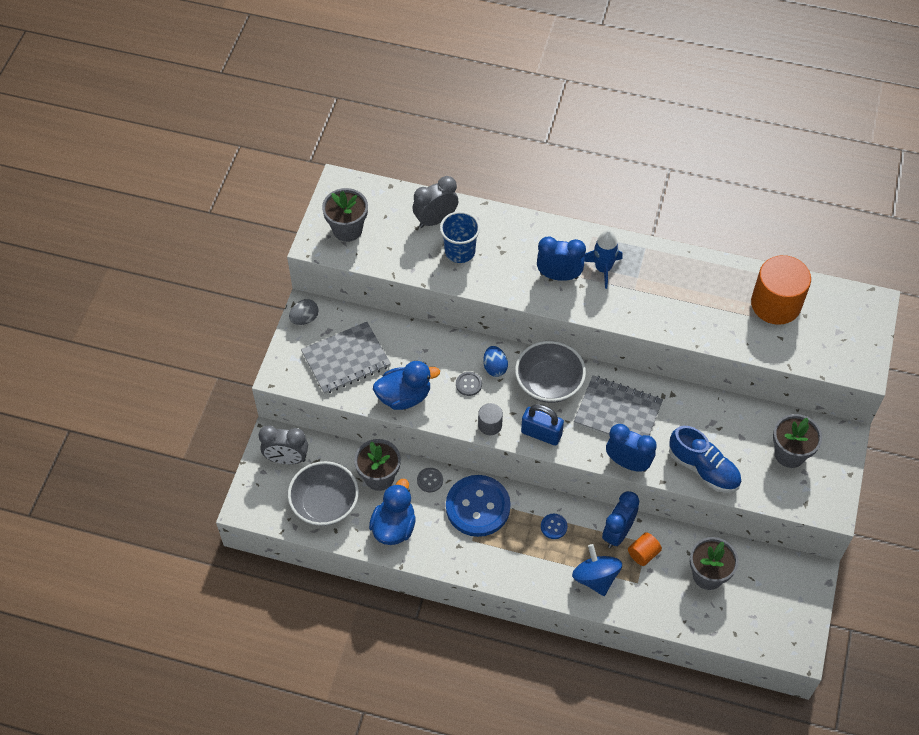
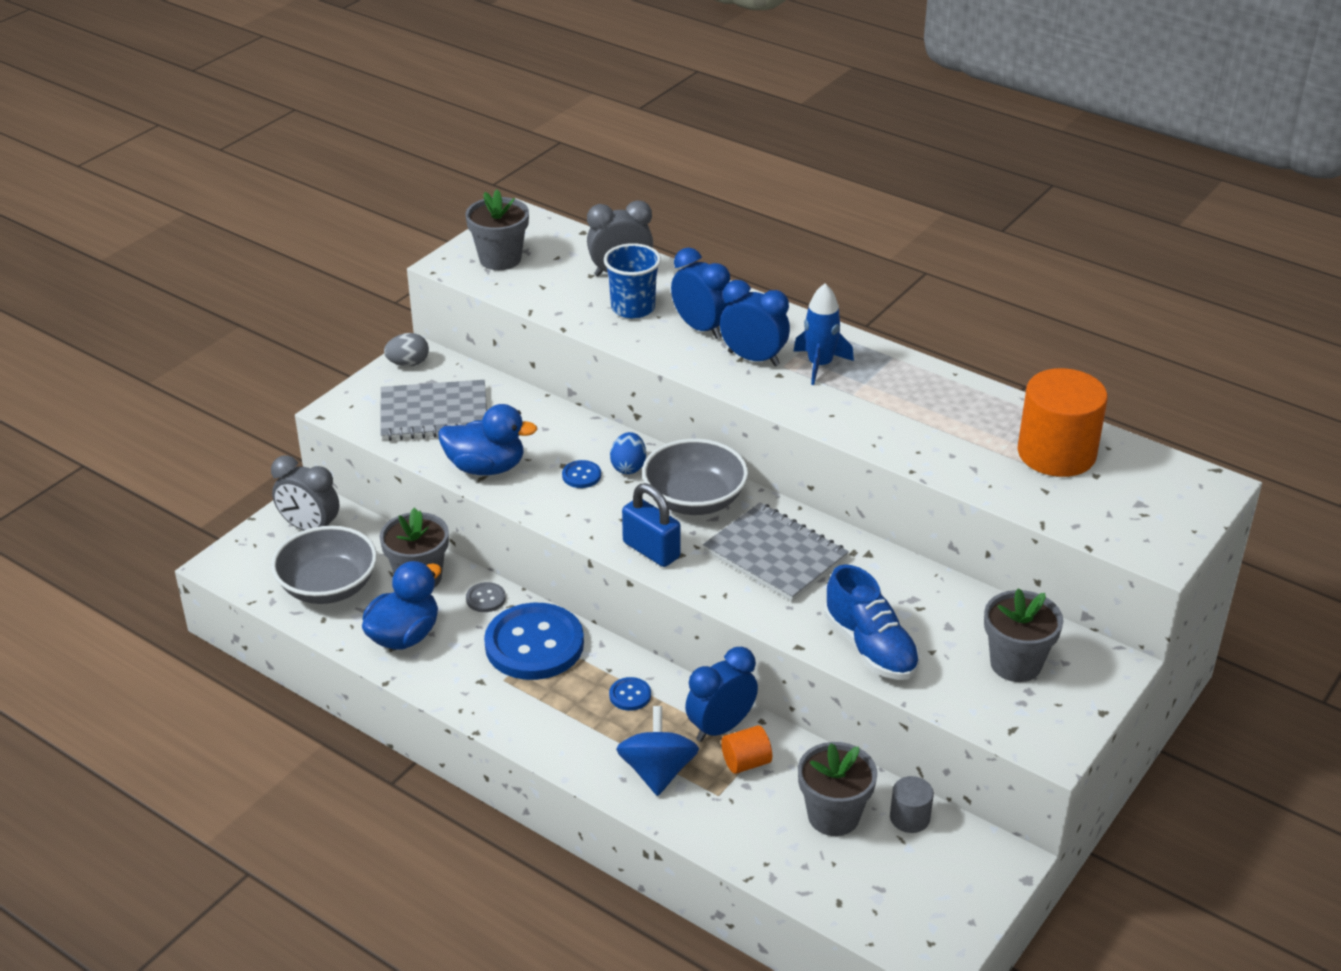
camera: 20 degrees right, 20 degrees down
grey button [456,372,482,396] -> blue button [562,460,601,488]
grey cylinder [478,403,503,435] -> grey cylinder moved to [890,776,934,833]
blue clock [606,424,657,472] -> blue clock moved to [671,248,730,339]

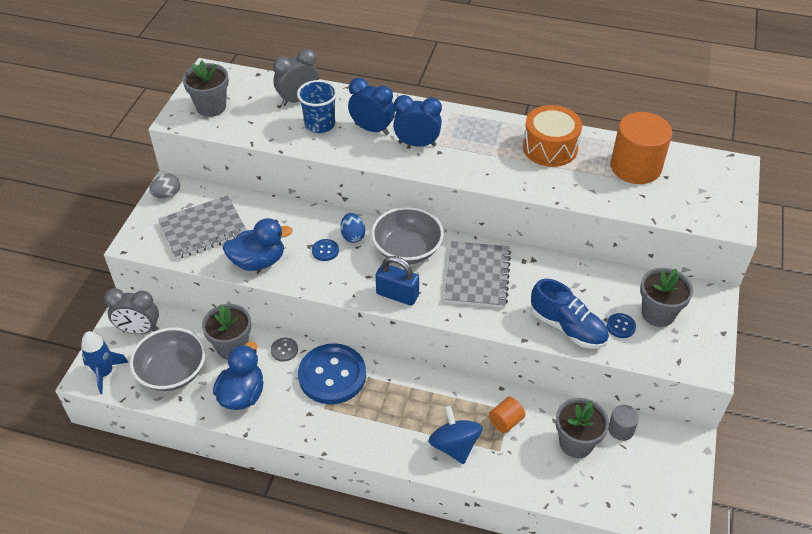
camera: 20 degrees left, 10 degrees up
blue button [609,677,651,711] -> blue button moved to [606,313,636,338]
blue clock [685,647,758,742] -> none
grey notebook [703,502,849,602] -> grey notebook turned 75 degrees clockwise [444,241,511,308]
blue rocket [793,283,854,385] -> blue rocket moved to [81,331,129,394]
none -> orange drum [523,105,582,167]

